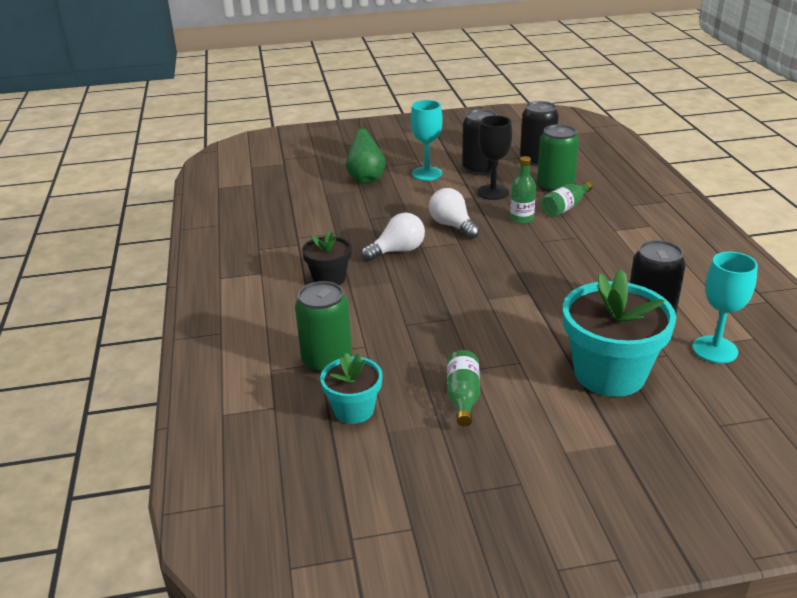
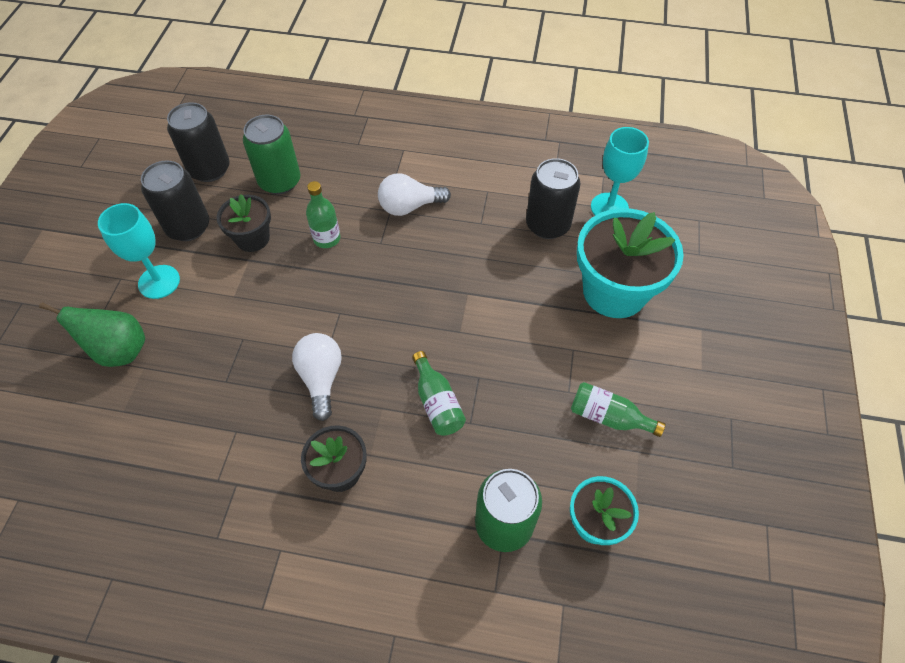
camera: 70 degrees left, 25 degrees up
white light bulb [429,188,480,239] -> white light bulb moved to [378,173,451,216]
black goblet [477,116,512,200] -> black flower pot [217,194,271,252]
green bottle [541,181,593,217] -> green bottle moved to [412,351,466,436]

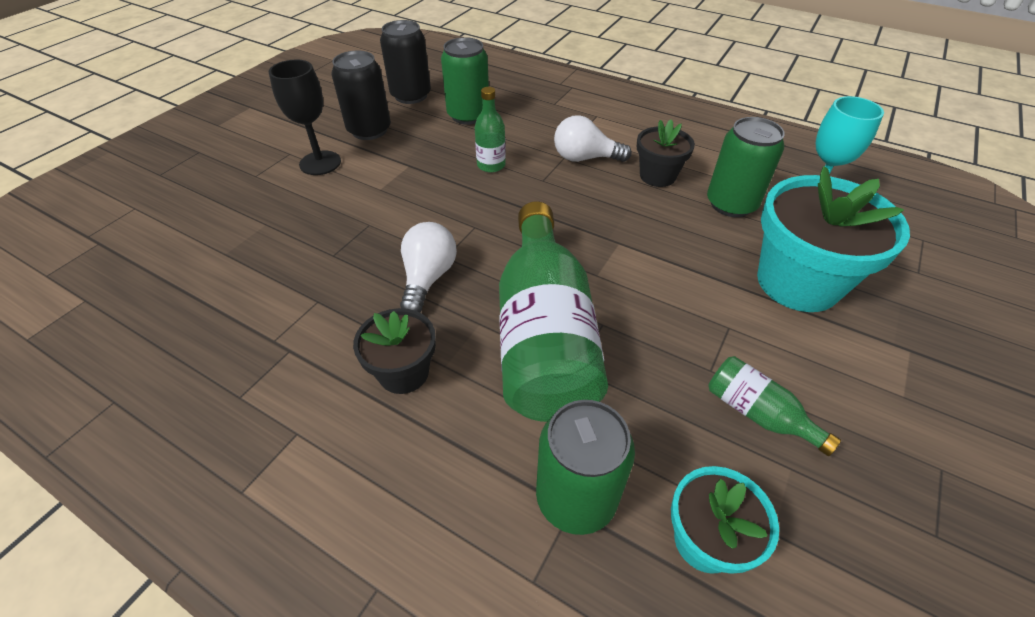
camera: 20 degrees right, 10 degrees down
green pear [39,302,145,367] -> none
turquoise goblet [98,203,180,299] -> black goblet [268,59,341,175]
black flower pot [217,194,271,252] -> black flower pot moved to [637,119,695,187]
green bottle [412,351,466,436] -> green bottle [499,201,608,422], size x2.25
black can [526,158,581,239] -> green can [707,117,785,217]

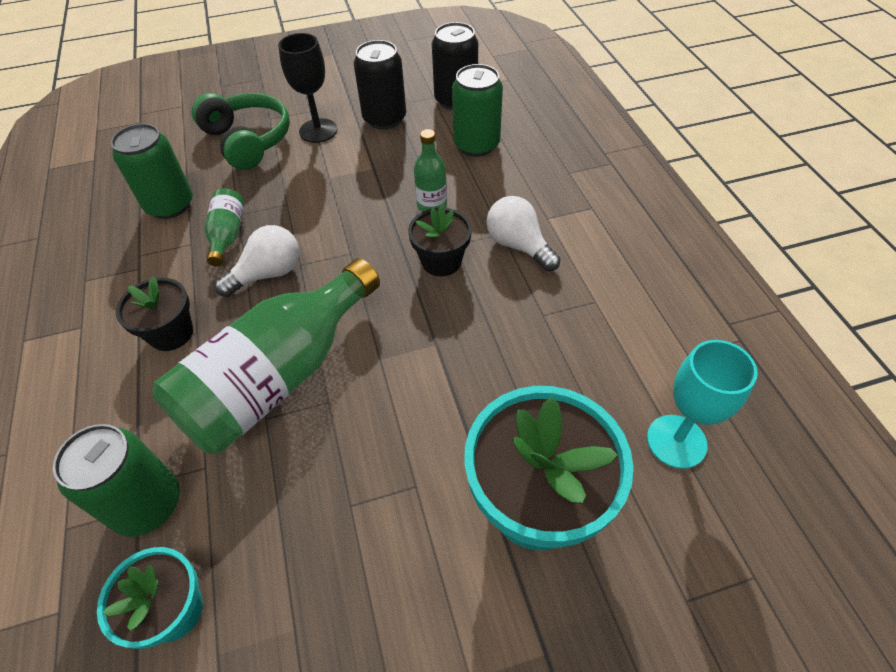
camera: 45 degrees right, 5 degrees up
black flower pot [637,119,695,187] -> black flower pot moved to [408,205,472,276]
green can [707,117,785,217] -> green can moved to [111,123,193,219]
green bottle [708,356,841,456] -> green bottle moved to [204,188,244,266]
none -> green headphones [192,93,290,170]

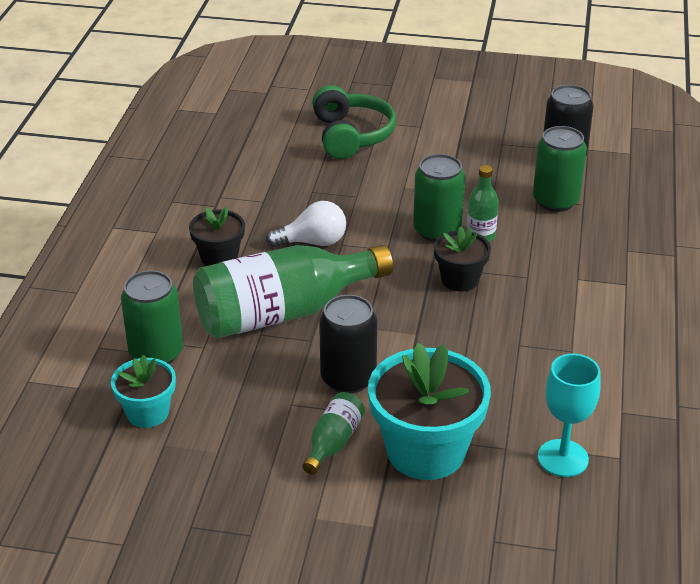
camera: 25 degrees right, 15 degrees down
green can [111,123,193,219] -> green can moved to [413,154,465,242]
green bottle [204,188,244,266] -> green bottle moved to [302,392,365,475]
black goblet [278,33,337,143] -> none
black can [354,40,406,130] -> black can moved to [319,295,377,394]
white light bulb [487,196,560,271] -> none

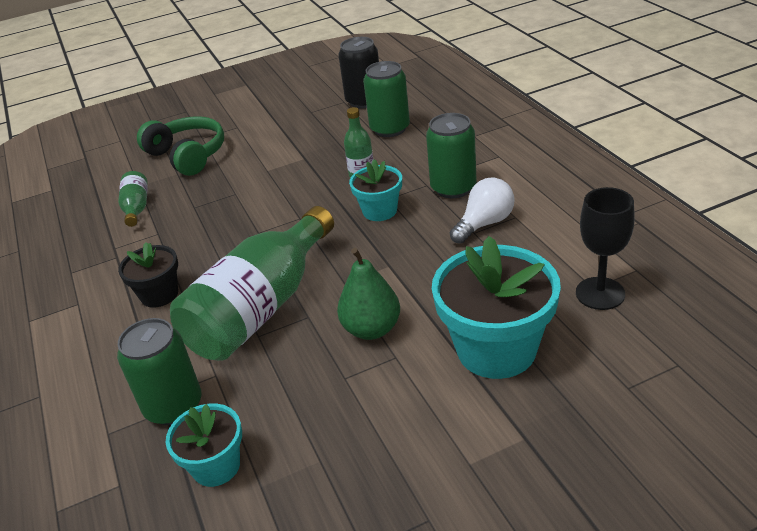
camera: 30 degrees left, 0 degrees up
white light bulb [266,201,346,247] -> white light bulb moved to [450,177,515,244]
green bottle [302,392,365,475] -> green bottle moved to [118,171,148,227]
black can [319,295,377,394] -> green pear [337,248,400,340]
green can [413,154,465,242] -> green can moved to [426,113,477,198]
black flower pot [434,226,491,291] -> turquoise flower pot [349,159,402,221]
turquoise goblet [538,354,601,477] -> black goblet [576,187,635,310]

